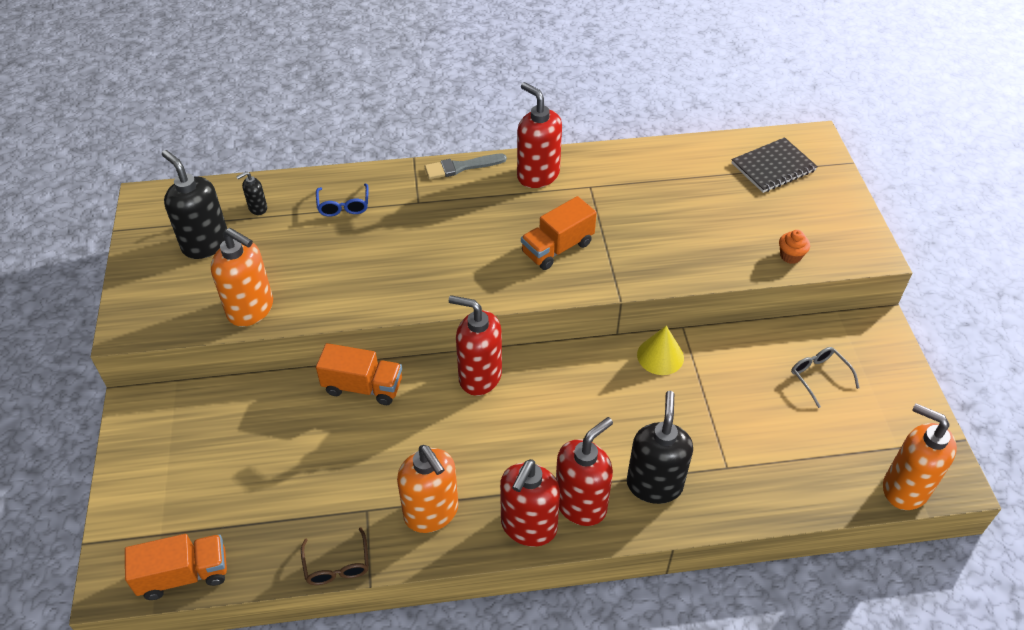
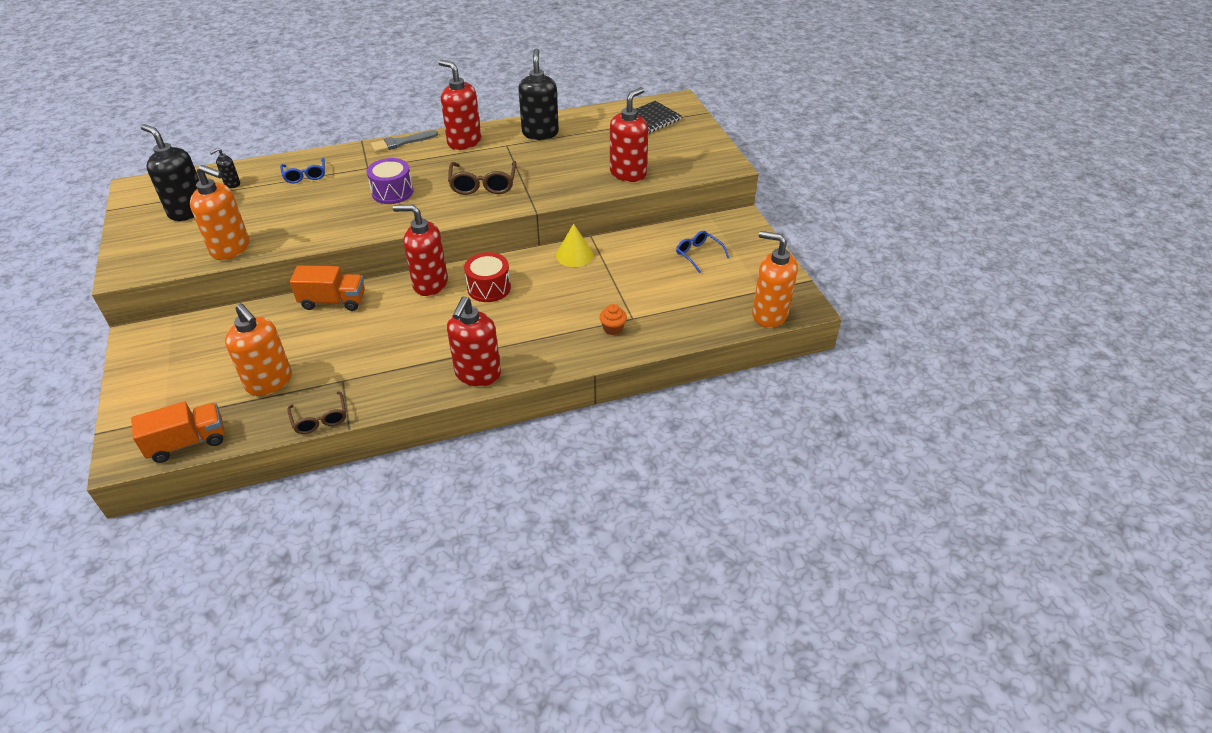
camera: 10 degrees left, 5 degrees down
orange soap dispenser [397,445,458,533] -> orange soap dispenser moved to [225,303,292,396]
orange truck [521,196,597,270] -> brown glasses [448,161,517,195]
red soap dispenser [556,417,613,526] -> red soap dispenser moved to [610,87,648,182]
black soap dispenser [627,391,693,504] -> black soap dispenser moved to [518,49,559,140]
orange cupcake [779,230,810,264] -> orange cupcake moved to [599,304,627,335]
grey glasses [791,347,859,408] -> blue glasses [676,231,730,273]
none -> purple drum [367,158,413,204]
none -> red drum [464,252,511,302]

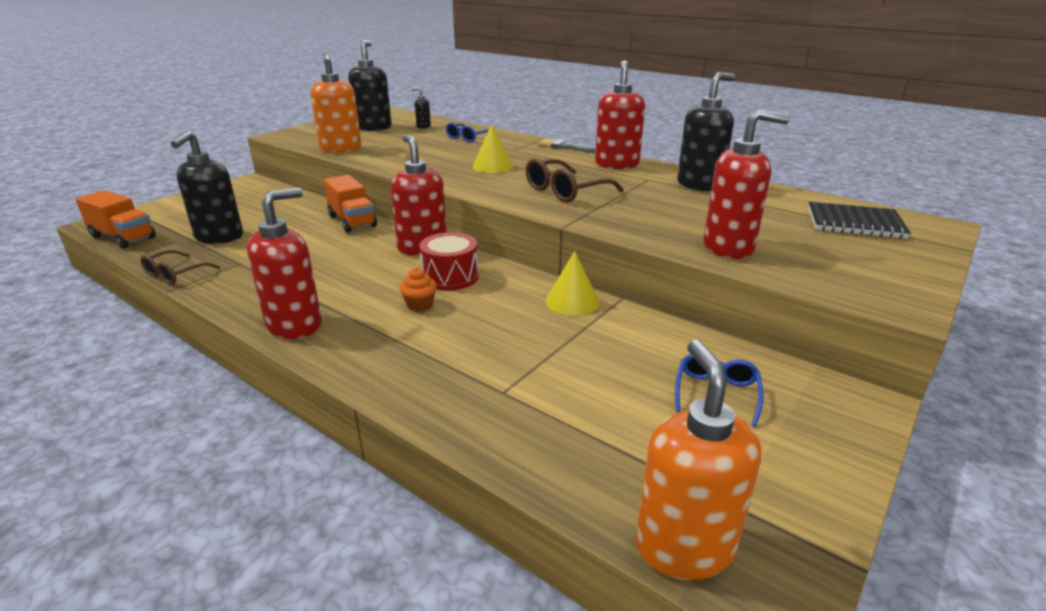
camera: 55 degrees right, 15 degrees down
orange soap dispenser [225,303,292,396] -> black soap dispenser [171,131,243,244]
purple drum [367,158,413,204] -> yellow cone [473,124,513,173]
red soap dispenser [447,296,501,386] -> red soap dispenser turned 150 degrees clockwise [247,188,322,339]
orange cupcake [599,304,627,335] -> orange cupcake moved to [400,268,437,312]

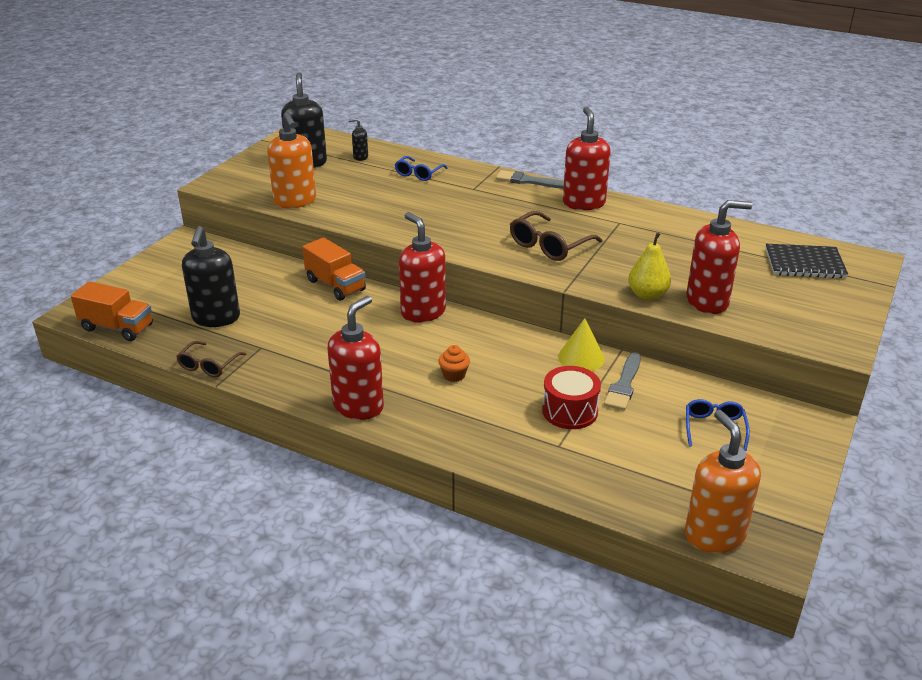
camera: 10 degrees left, 5 degrees up
red drum [420,232,479,291] -> red drum moved to [542,366,601,429]
yellow cone [473,124,513,173] -> none
black soap dispenser [677,72,735,191] -> none
none -> grey brush [604,352,641,411]
none -> yellow pear [628,233,671,300]

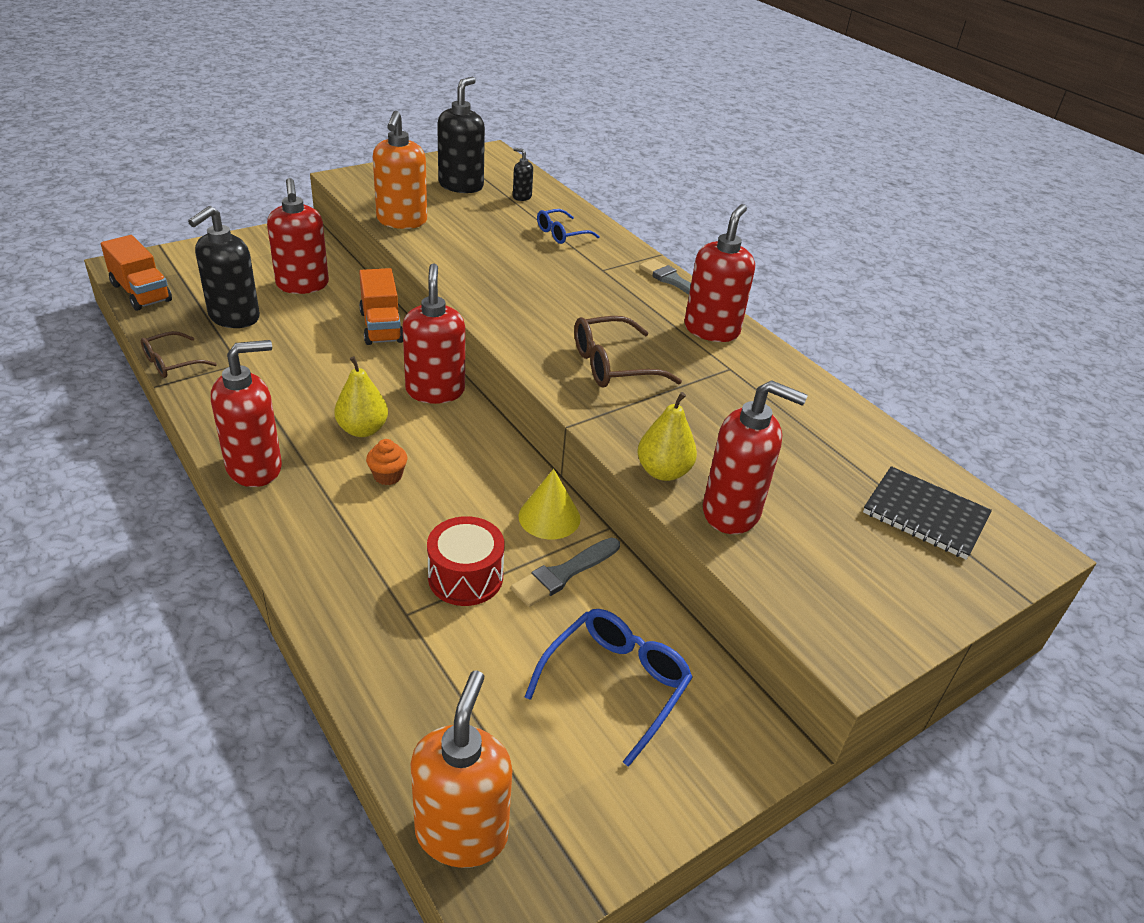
camera: 25 degrees right, 5 degrees up
blue glasses [686,399,750,451] -> blue glasses [525,609,693,767], size x1.53
none -> red soap dispenser [267,178,329,294]
none -> yellow pear [334,356,388,437]

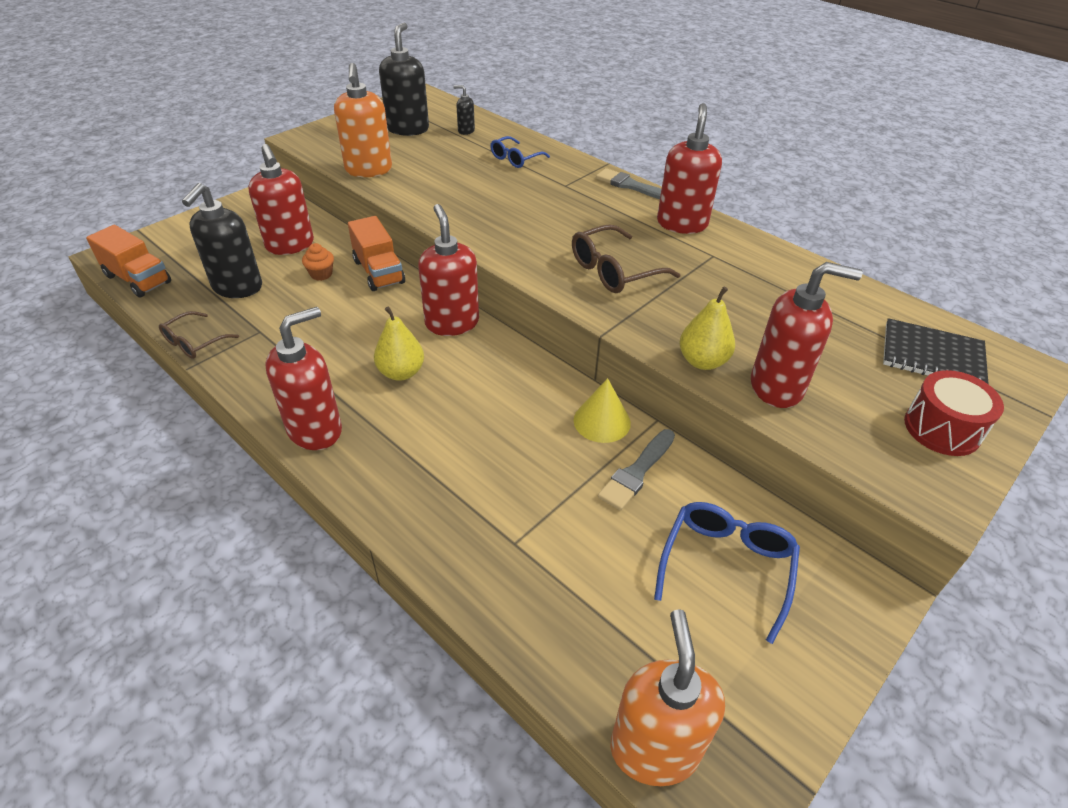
camera: 10 degrees left, 5 degrees up
orange cupcake [366,439,407,485] -> orange cupcake moved to [302,243,334,281]
red drum [427,516,505,606] -> red drum moved to [904,370,1004,456]

